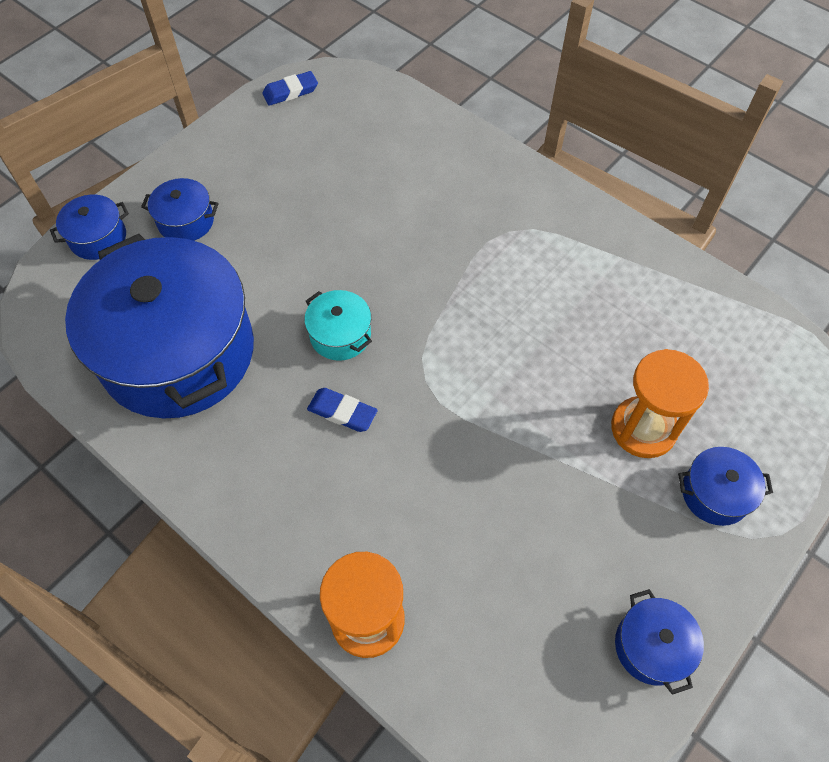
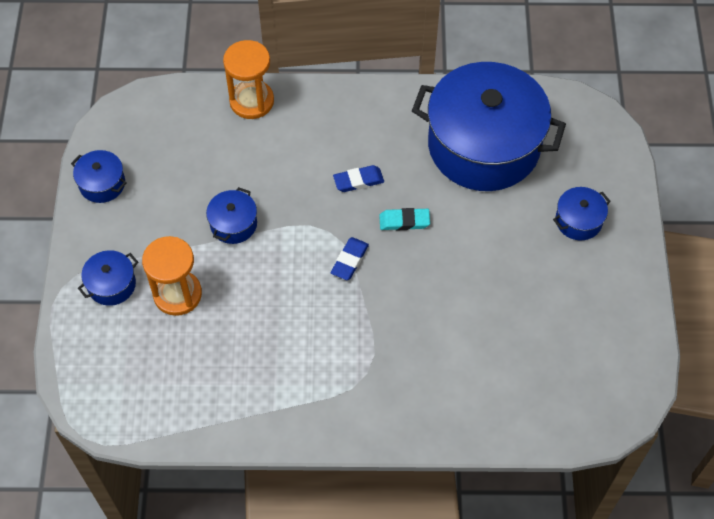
camera: 140 degrees right, 0 degrees up
blue pot [50,195,129,260] -> blue pot moved to [206,187,257,244]
blue eraser [262,71,318,106] -> blue eraser moved to [331,237,369,280]
turquoise pot [304,290,372,361] -> turquoise eraser [379,208,430,230]

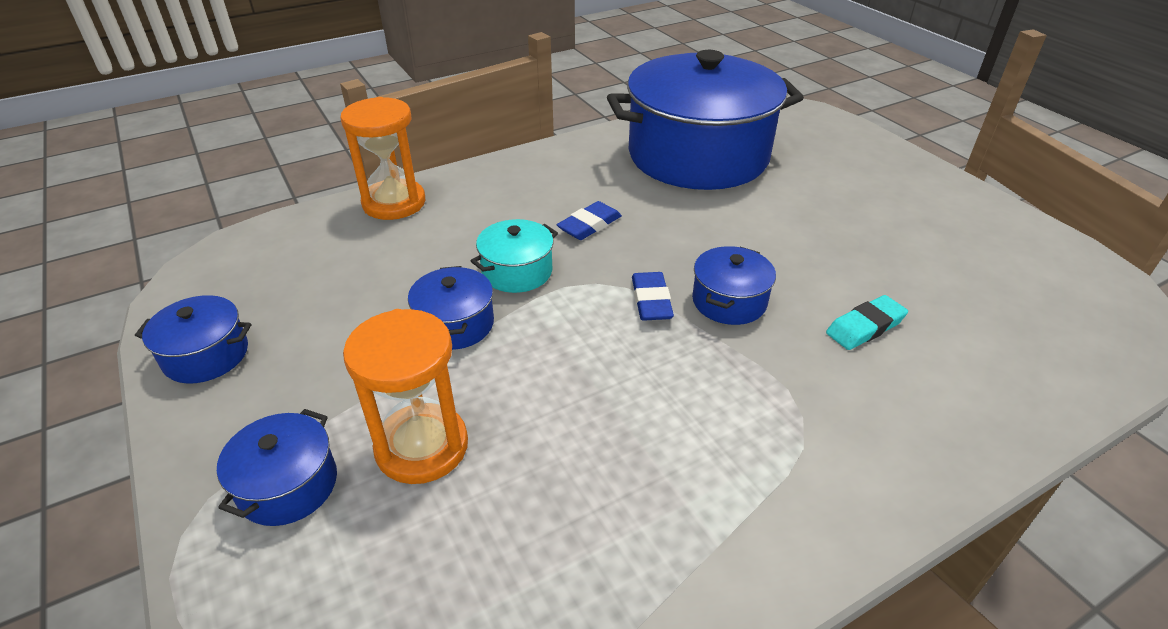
camera: 30 degrees left, 20 degrees down
turquoise eraser [379,208,430,230] -> turquoise eraser moved to [826,295,908,350]
blue pot [553,187,611,240] -> blue pot moved to [692,246,776,325]
none -> turquoise pot [471,219,558,293]

